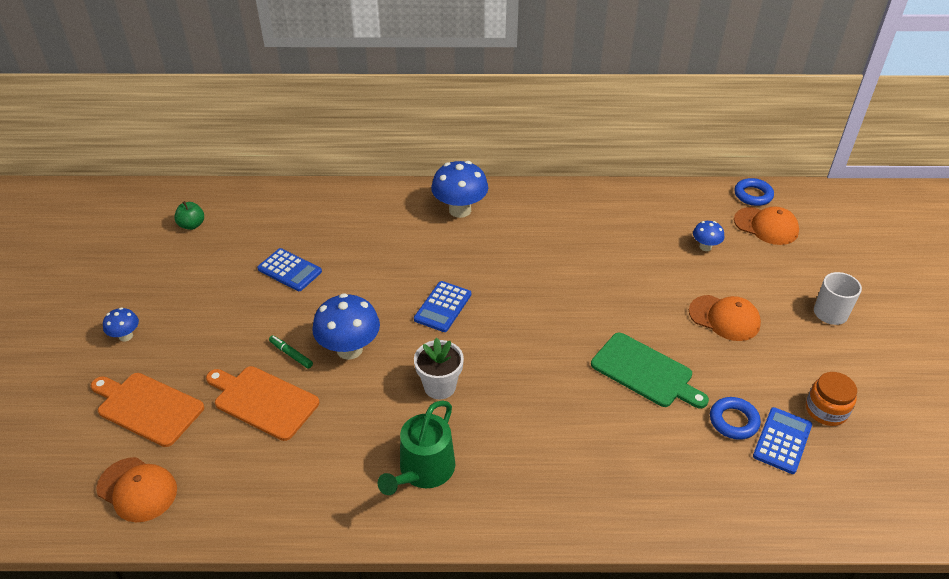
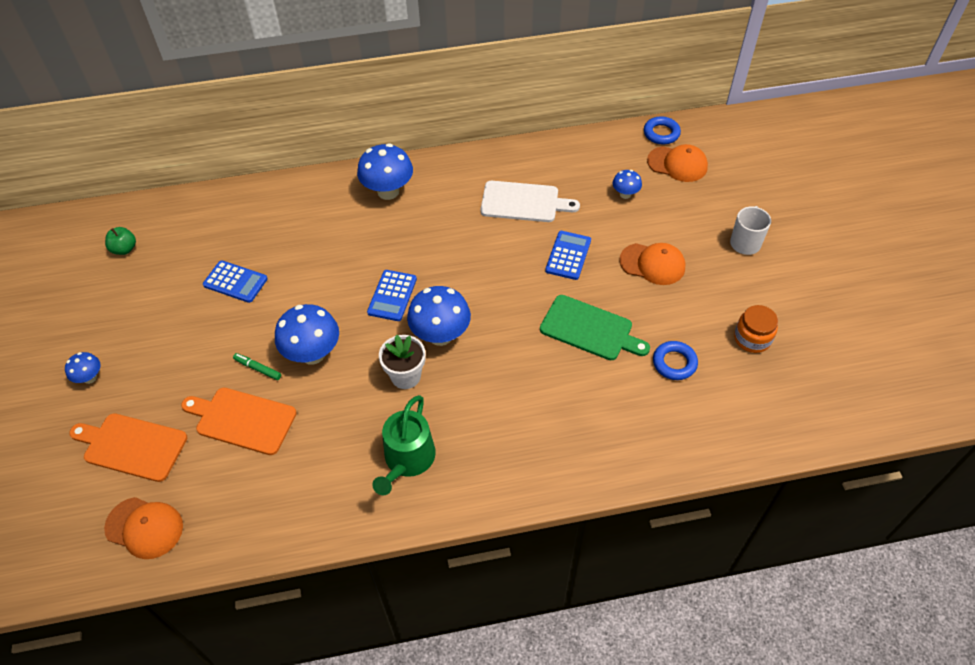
camera: 10 degrees left, 10 degrees up
blue calculator [753,407,812,474] -> blue calculator moved to [545,231,591,280]
none -> blue mushroom [407,286,471,346]
none -> white cutting board [481,181,580,222]

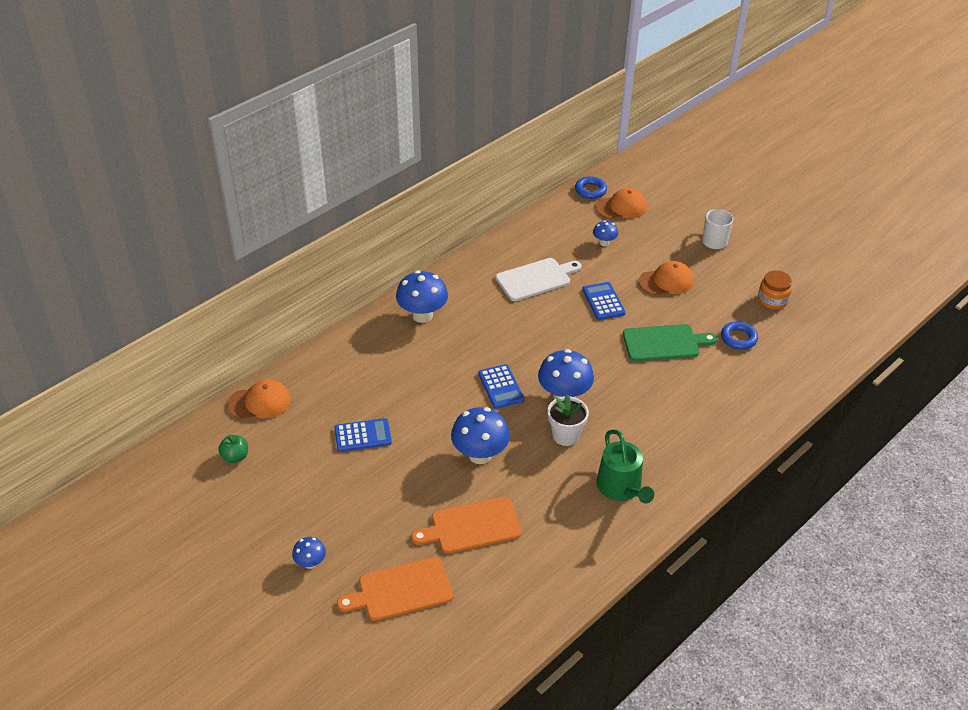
camera: 35 degrees left, 10 degrees down
orange cap [104,497,183,559] -> orange cap moved to [227,379,291,419]
green marker [233,353,281,380] -> none

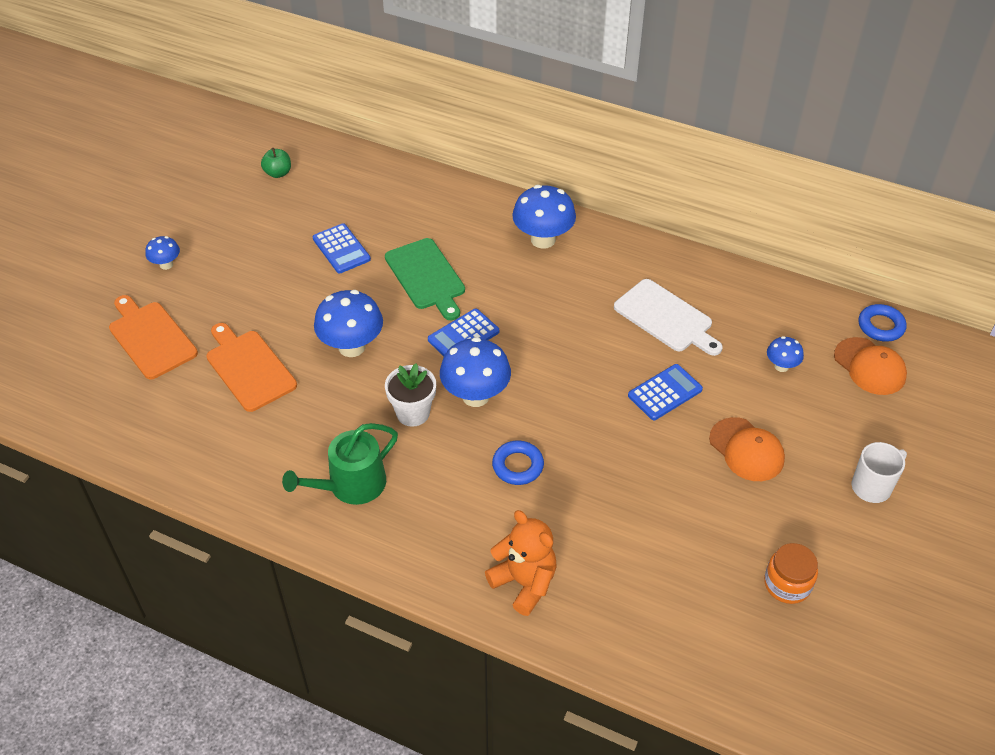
camera: 70 degrees right, 5 degrees up
orange cap [227,379,291,419] -> none
green cutting board [623,324,717,361] -> green cutting board moved to [385,238,465,320]
blue ring [721,321,758,350] -> blue ring moved to [492,441,544,485]
none -> orange teddy bear [485,510,557,616]

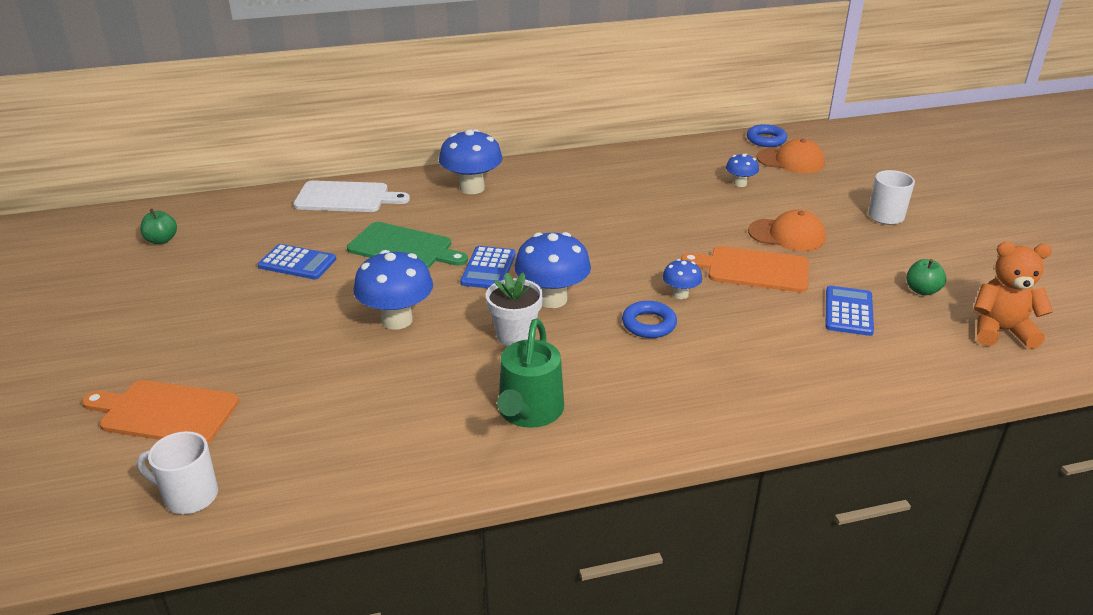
camera: 40 degrees left, 15 degrees down
blue mushroom [145,236,180,270] -> blue mushroom moved to [663,259,702,299]
orange cutting board [206,323,297,412] -> orange cutting board moved to [681,246,809,292]
orange teddy bear [485,510,557,616] -> orange teddy bear moved to [974,242,1053,349]
white cutting board [614,279,723,356] -> white cutting board moved to [293,180,410,212]
blue calculator [628,364,703,420] -> blue calculator moved to [826,286,874,336]
orange jar [764,543,818,604] -> green apple [906,259,946,295]
none -> white mug [137,431,218,514]

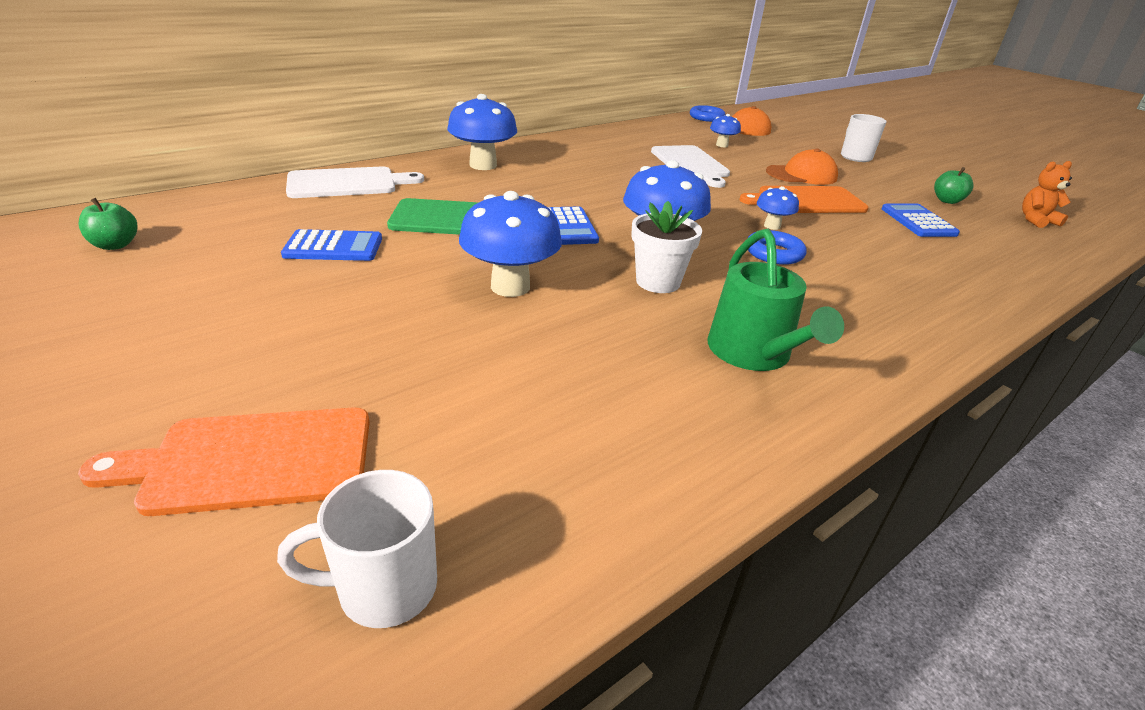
camera: 25 degrees left, 0 degrees up
orange teddy bear [974,242,1053,349] -> orange teddy bear [1022,161,1072,228], size x0.66
none -> white cutting board [651,145,730,188]

